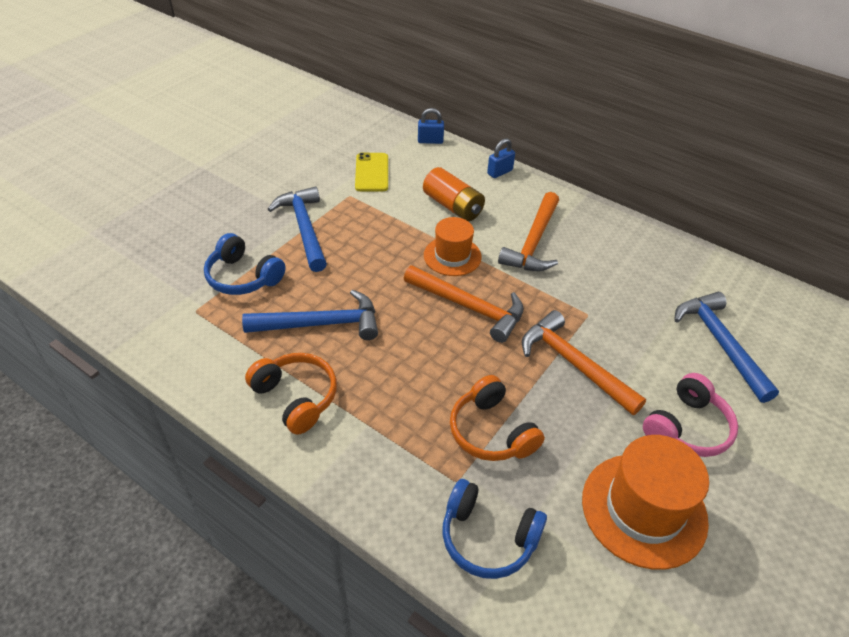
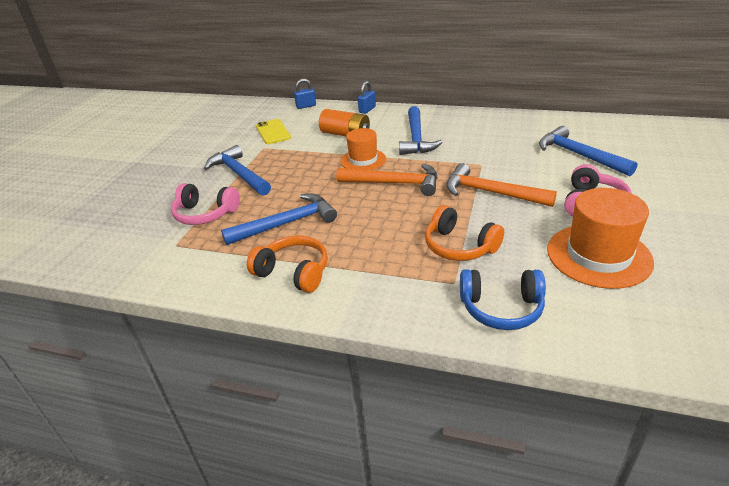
camera: 15 degrees left, 10 degrees down
blue headphones [204,233,286,295] -> pink headphones [171,183,240,225]
orange hammer [498,192,559,271] -> blue hammer [399,106,443,155]

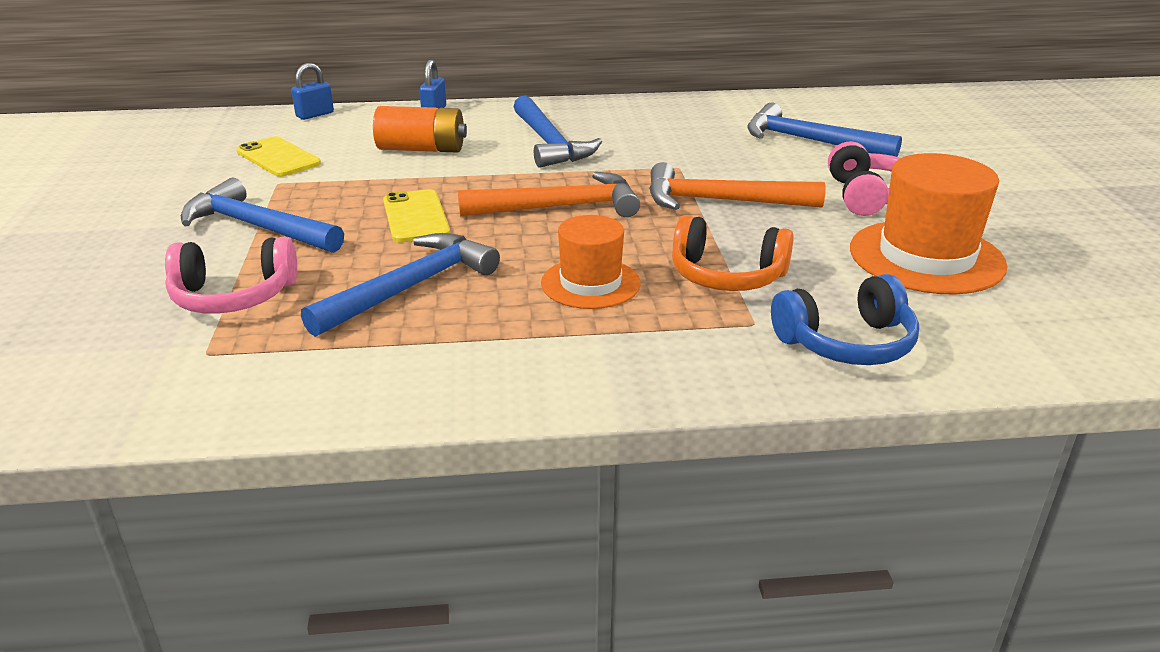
camera: 25 degrees left, 5 degrees down
orange headphones [247,236,328,293] -> none
orange hat [340,128,386,170] -> orange hat moved to [541,215,641,309]
none -> yellow phone [383,189,450,243]

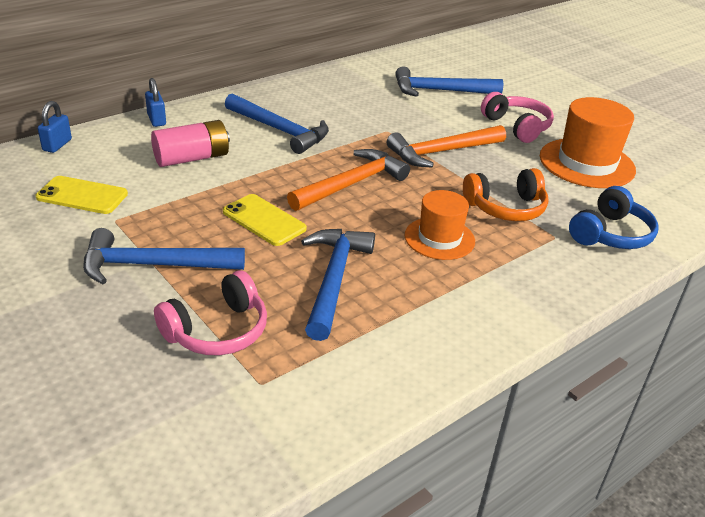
camera: 35 degrees left, 5 degrees up
orange battery [373,106,467,153] -> pink battery [151,120,230,167]

